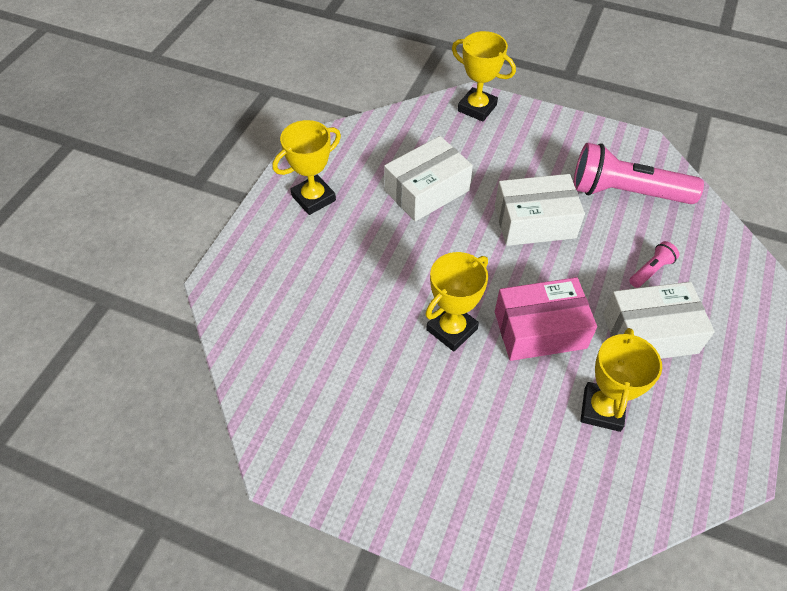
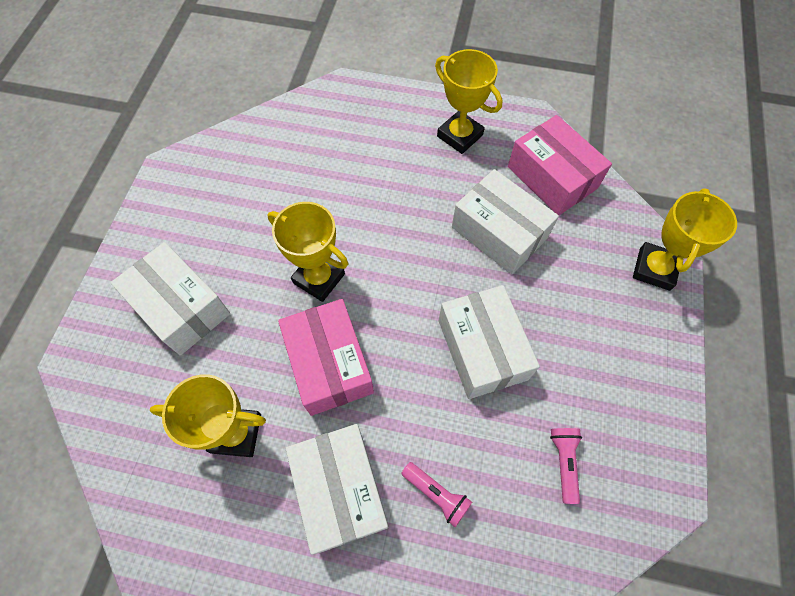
camera: 80 degrees right, 10 degrees up
pink flashlight [573,143,704,204] -> pink flashlight [550,428,582,504], size x0.44
none -> white box [111,242,230,355]
none -> pink box [508,115,612,216]

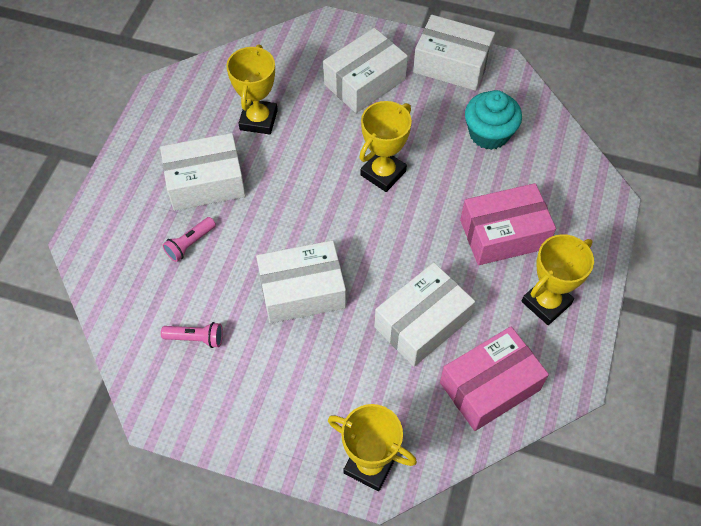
camera: 95 degrees right, 5 degrees down
pink box [278,299,374,416] -> pink box moved to [460,183,556,265]
none -> white box [413,15,495,91]
none -> turquoise cupcake [465,90,522,150]

